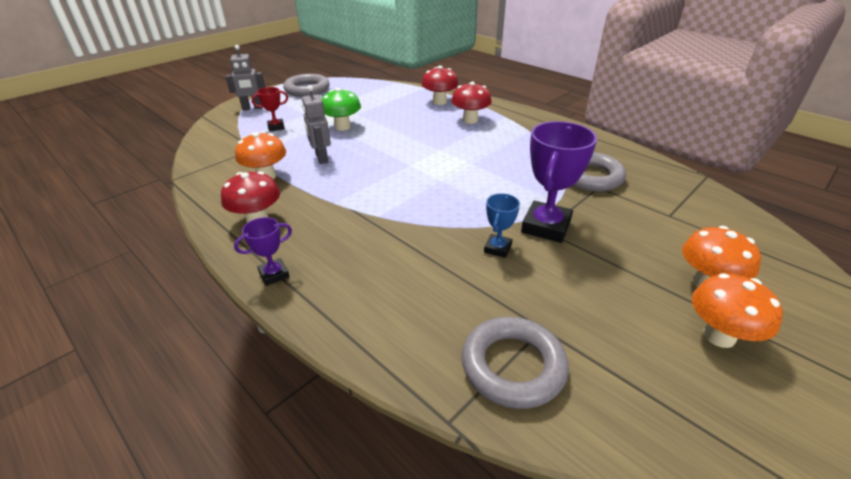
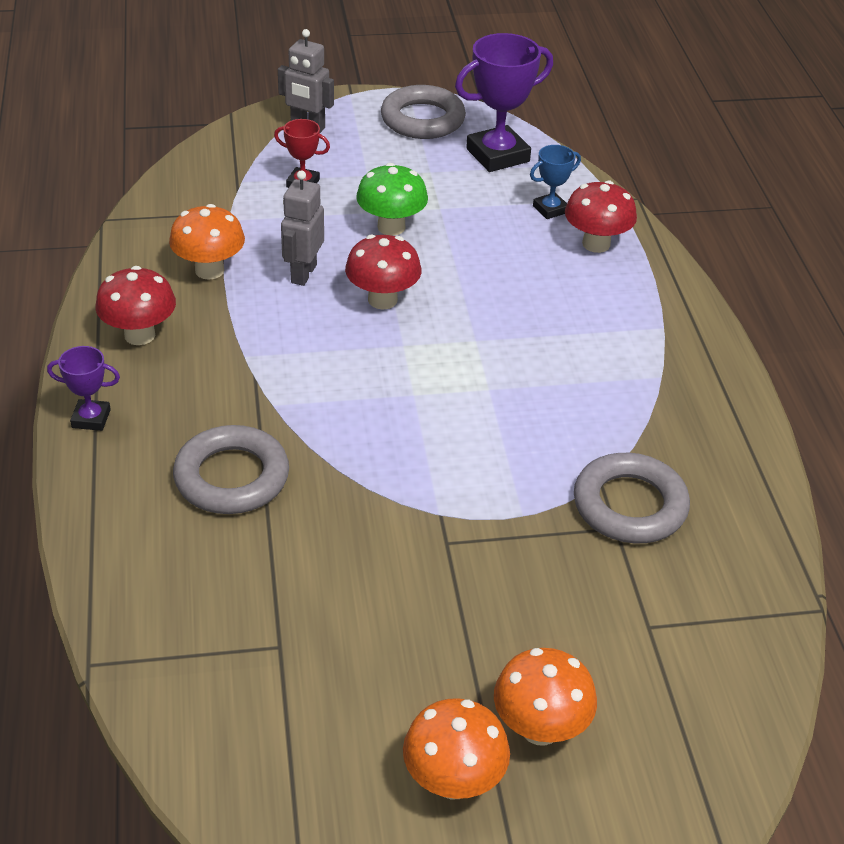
camera: 35 degrees right, 5 degrees up
red mushroom [451,82,492,124] -> red mushroom moved to [345,234,422,309]
grey ring [461,317,569,409] -> grey ring moved to [173,425,289,514]
blue trophy [484,193,520,258] -> blue trophy moved to [530,145,581,219]
purple trophy [521,121,597,243] -> purple trophy moved to [455,33,553,172]

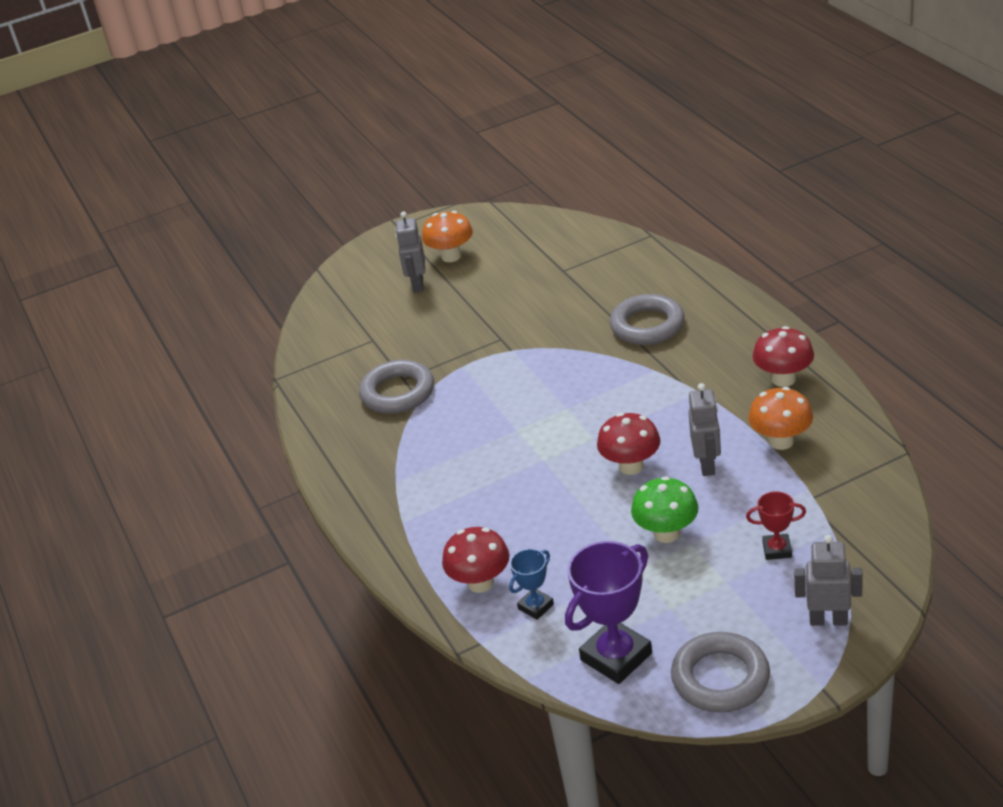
camera: 170 degrees right, 5 degrees down
purple trophy [47,346,120,431] -> none
orange mushroom [494,648,597,746] -> grey robot [396,211,425,293]

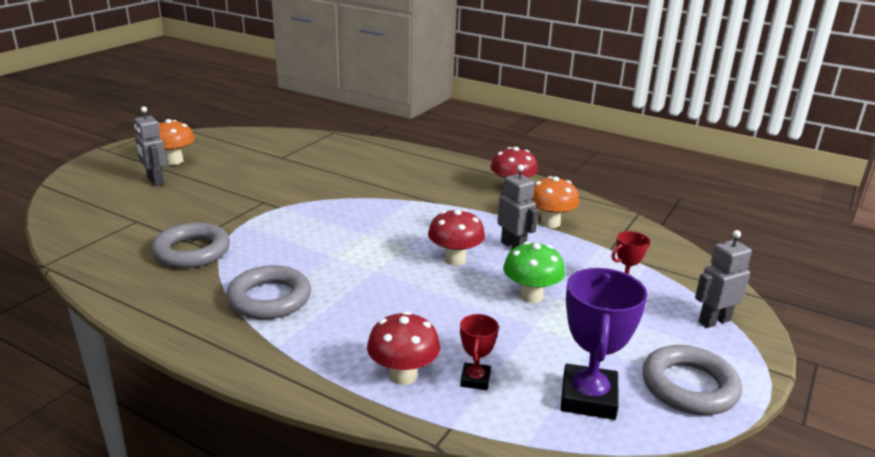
camera: 40 degrees left, 10 degrees down
blue trophy [509,549,554,620] -> red trophy [460,314,499,390]
grey ring [610,294,685,345] -> grey ring moved to [226,265,311,320]

